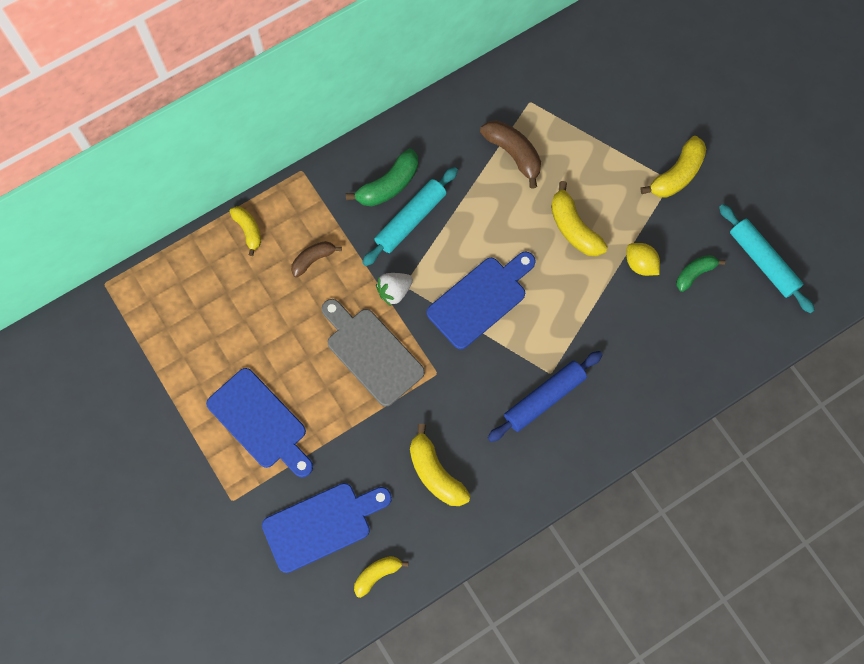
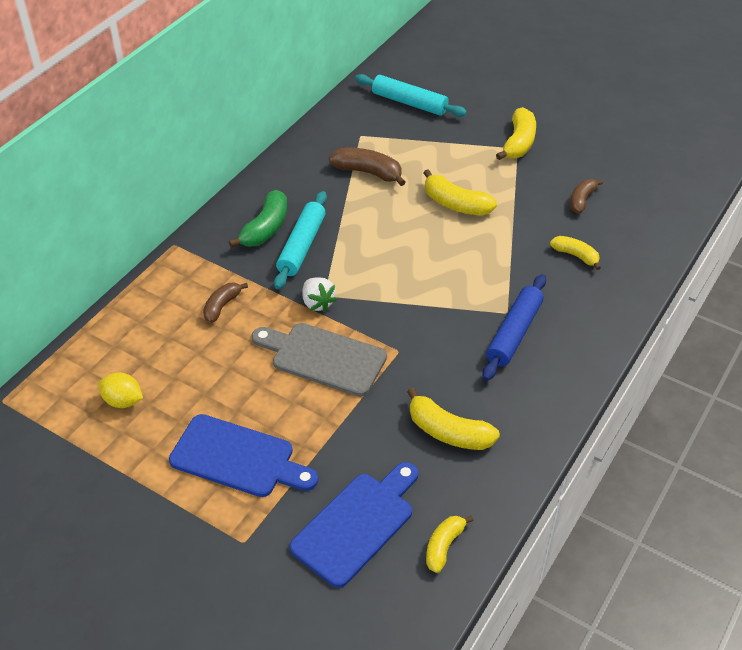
camera: 25 degrees left, 25 degrees down
yellow banana [230,206,261,256] -> yellow banana moved to [550,236,601,270]
white strawberry [376,273,413,306] -> white strawberry turned 60 degrees counterclockwise [302,277,337,312]
blue cutting board [427,252,536,349] -> none
yellow lemon [626,243,660,276] -> yellow lemon moved to [98,372,143,408]
green banana [676,255,725,292] -> brown banana [570,179,603,213]
turquoise rolling pin [719,204,815,313] -> turquoise rolling pin moved to [355,74,467,117]

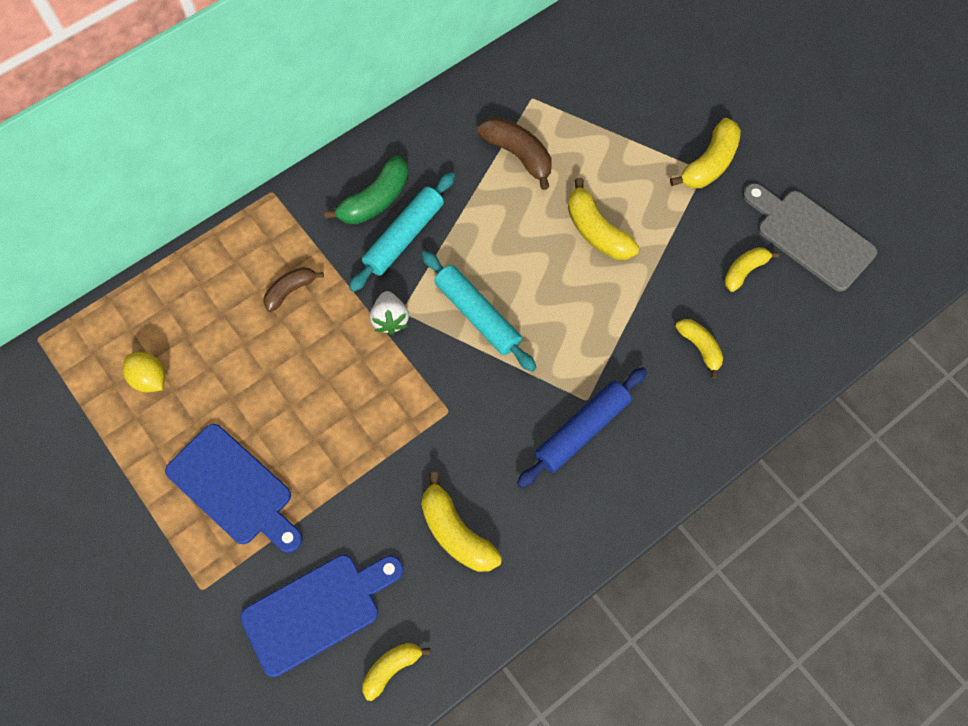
camera: 20 degrees right, 20 degrees up
grey cutting board [252,323,387,396] -> grey cutting board moved to [743,183,877,292]
turquoise rolling pin [355,74,467,117] -> turquoise rolling pin moved to [422,251,536,372]
brown banana [570,179,603,213] -> yellow banana [724,247,779,292]

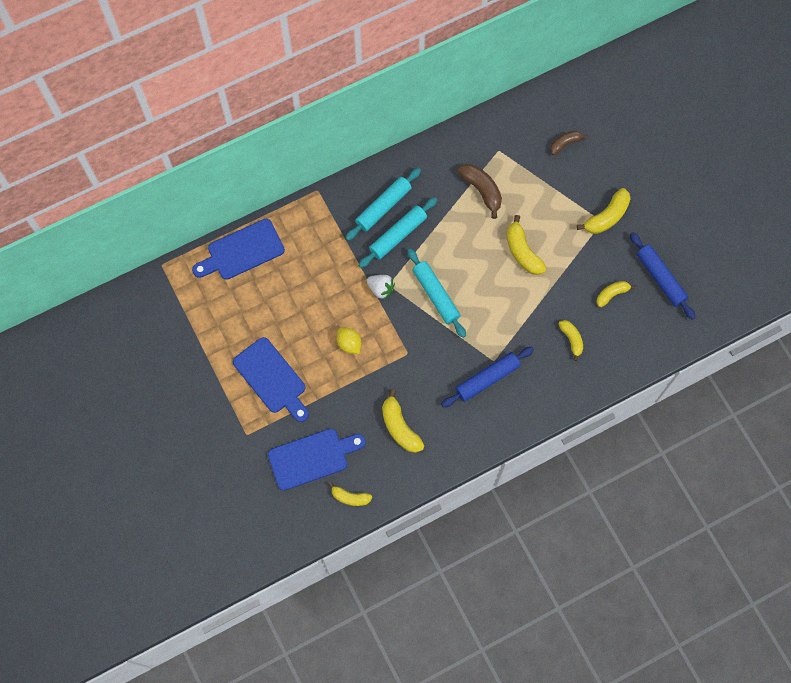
camera: 10 degrees right, 5 degrees up
yellow lemon [123,352,165,392] -> yellow lemon moved to [337,327,361,354]
brown banana [264,267,324,312] -> brown banana moved to [550,131,588,155]
green banana [324,156,408,224] -> turquoise rolling pin [345,168,421,240]
yellow banana [362,643,430,701] -> yellow banana turned 135 degrees counterclockwise [329,482,372,506]
white strawberry [370,291,409,335] -> white strawberry turned 60 degrees counterclockwise [367,275,395,300]
grey cutting board [743,183,877,292] -> blue rolling pin [630,232,696,320]
none -> blue cutting board [192,219,285,280]

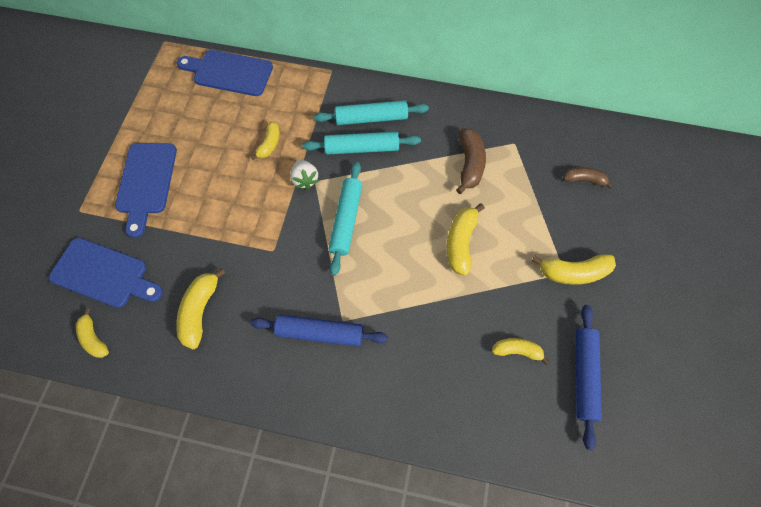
camera: 40 degrees right, 5 degrees down
yellow lemon [337,327,361,354] -> none
yellow banana [559,320,583,361] -> yellow banana moved to [251,121,280,160]

